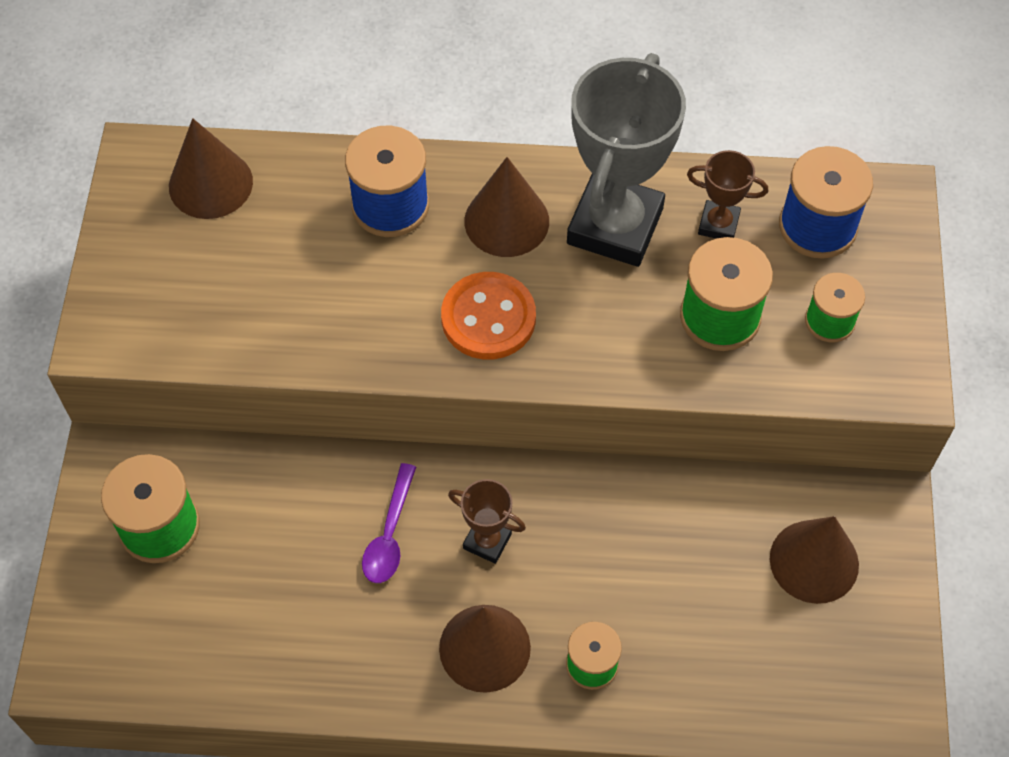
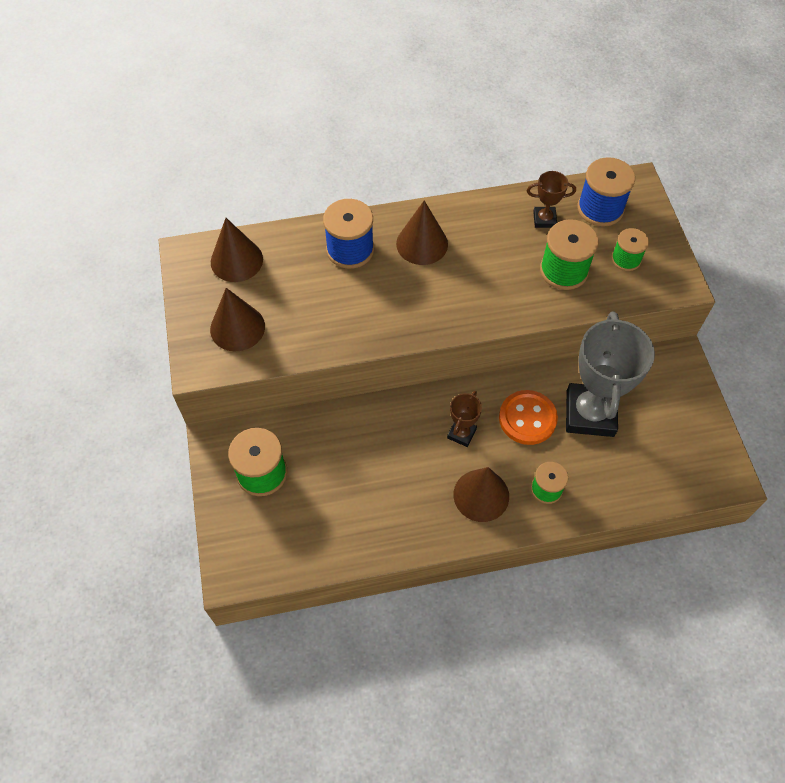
camera: 15 degrees left, 0 degrees up
purple spoon [362,463,416,583] -> none
orange button [441,272,536,359] -> orange button moved to [499,390,558,445]
brown trophy [448,479,526,564] -> brown trophy turned 75 degrees counterclockwise [447,391,482,447]
grey trophy [567,53,686,267] -> grey trophy moved to [566,311,655,437]
brown cone [770,516,859,604] -> brown cone moved to [210,288,265,351]

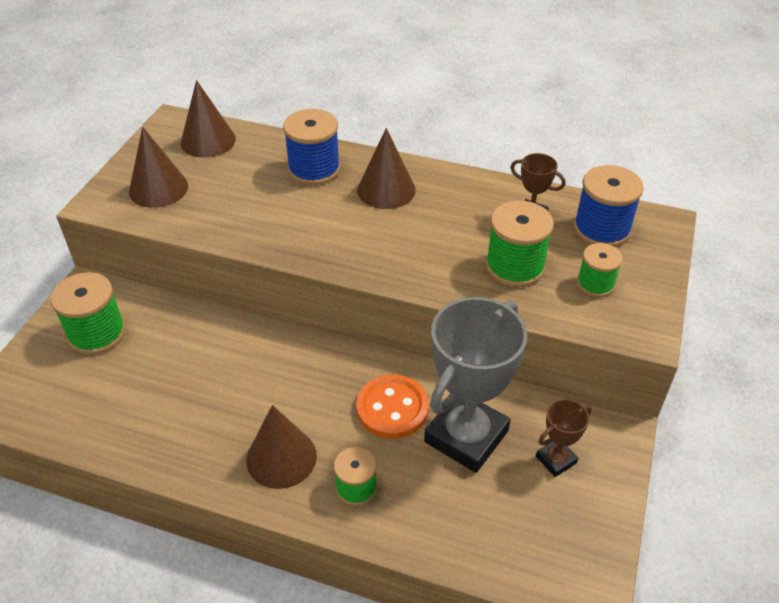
camera: 30 degrees right, 15 degrees down
brown trophy [447,391,482,447] -> brown trophy moved to [536,399,592,477]

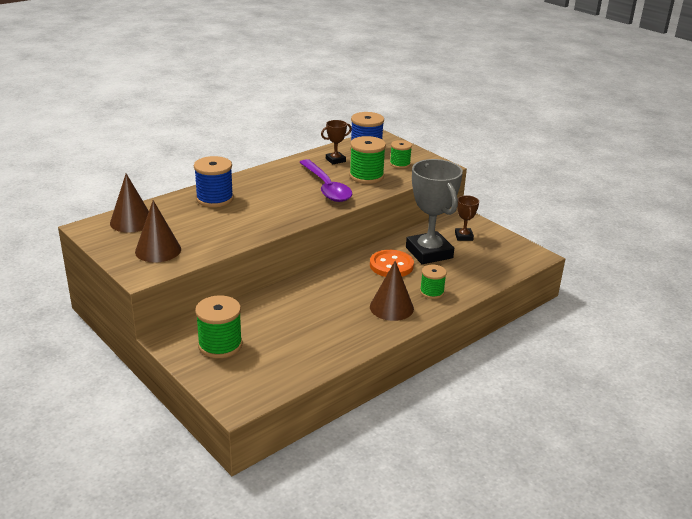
camera: 60 degrees left, 15 degrees down
brown cone [357,128,416,209] -> none
none -> purple spoon [299,159,352,202]

